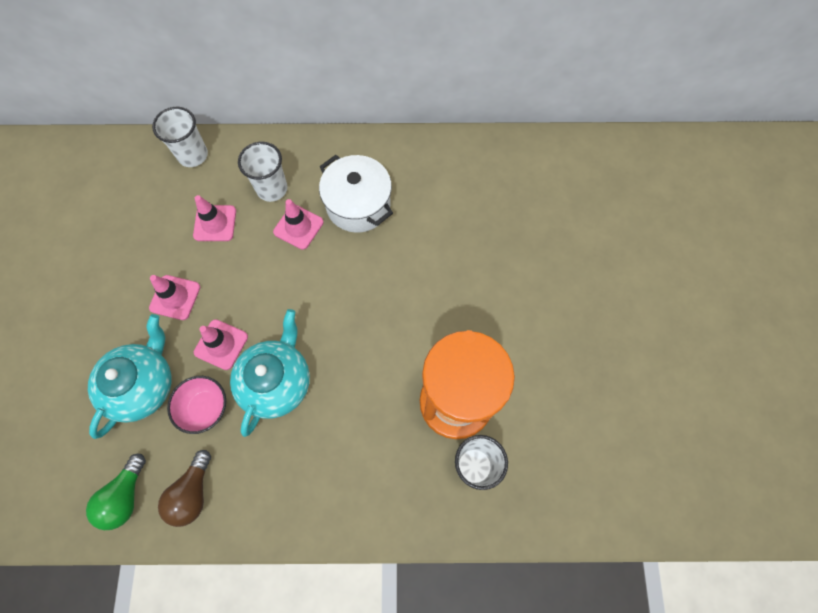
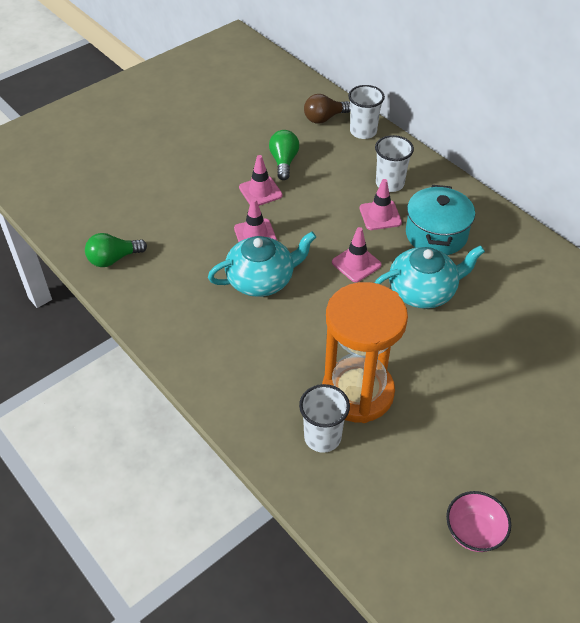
camera: 50 degrees right, 20 degrees down
turquoise teapot [88,314,171,439] -> turquoise teapot moved to [375,245,485,309]
brown light bulb [158,450,211,527] -> brown light bulb moved to [304,94,350,124]
pink bowl [167,376,226,434] -> pink bowl moved to [446,491,511,552]
pink traffic cone [193,195,236,241] -> pink traffic cone moved to [332,227,382,282]
white pot [319,155,393,233] -> turquoise pot [406,185,475,255]
none -> green light bulb [269,130,299,180]

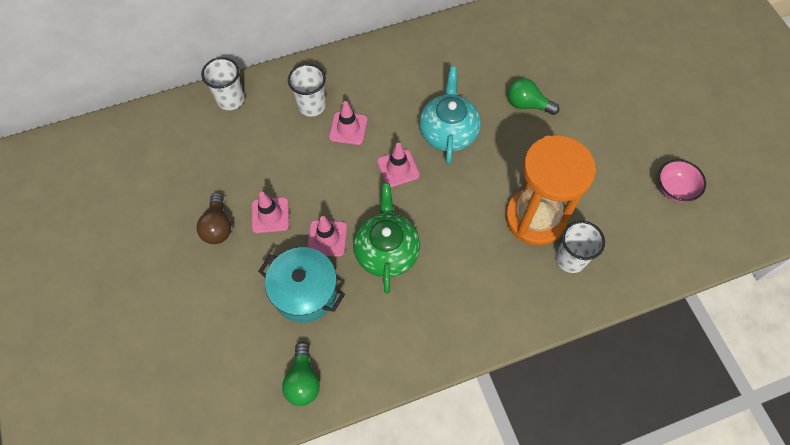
camera: 70 degrees left, 15 degrees up
turquoise teapot [208,232,316,297] -> green teapot [353,183,420,294]
green light bulb [269,130,299,180] -> green light bulb moved to [507,78,560,115]
brown light bulb [304,94,350,124] -> brown light bulb moved to [197,193,231,244]
turquoise pot [406,185,475,255] -> turquoise pot moved to [259,247,345,322]

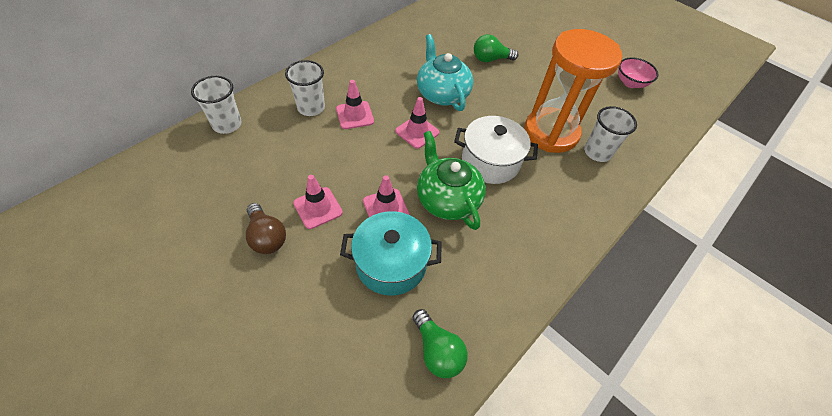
camera: 30 degrees left, 10 degrees down
none -> white pot [454,116,538,184]

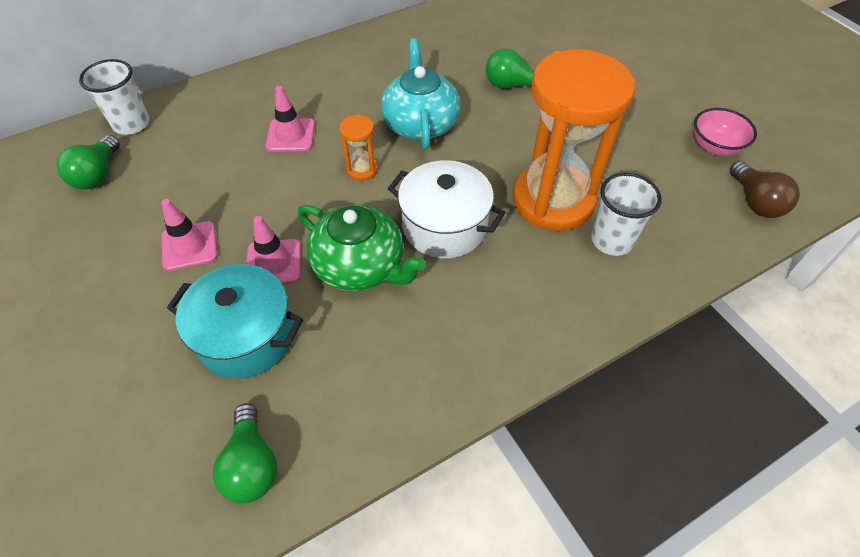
camera: 20 degrees right, 0 degrees up
brown light bulb [246,203,286,254] -> brown light bulb moved to [730,161,800,218]
white cup [285,60,325,116] -> none
pink traffic cone [395,97,439,149] -> orange hourglass [339,115,378,181]
green teapot [417,131,486,230] -> green teapot turned 135 degrees clockwise [298,204,426,291]
none -> green light bulb [56,135,120,189]

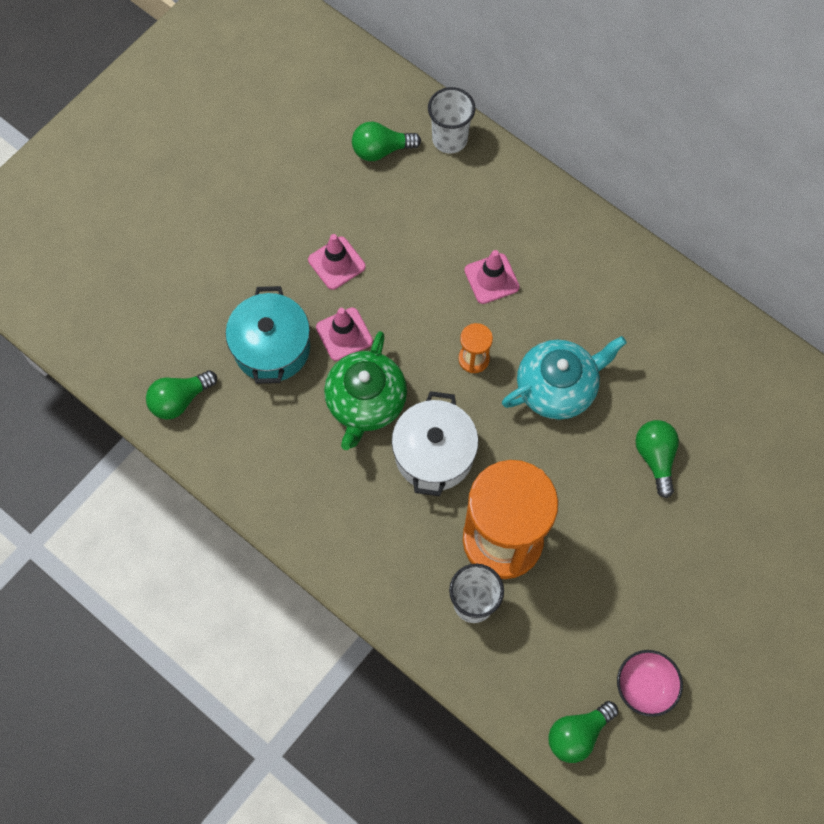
camera: 70 degrees right, 15 degrees up
brown light bulb [730,161,800,218] -> green light bulb [548,701,618,763]

